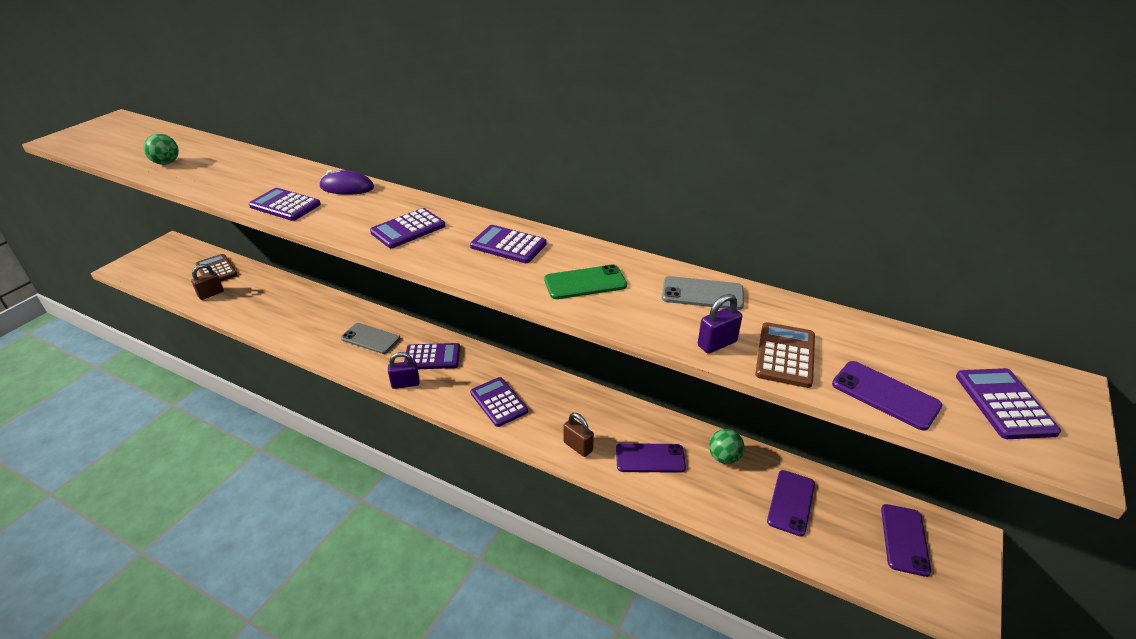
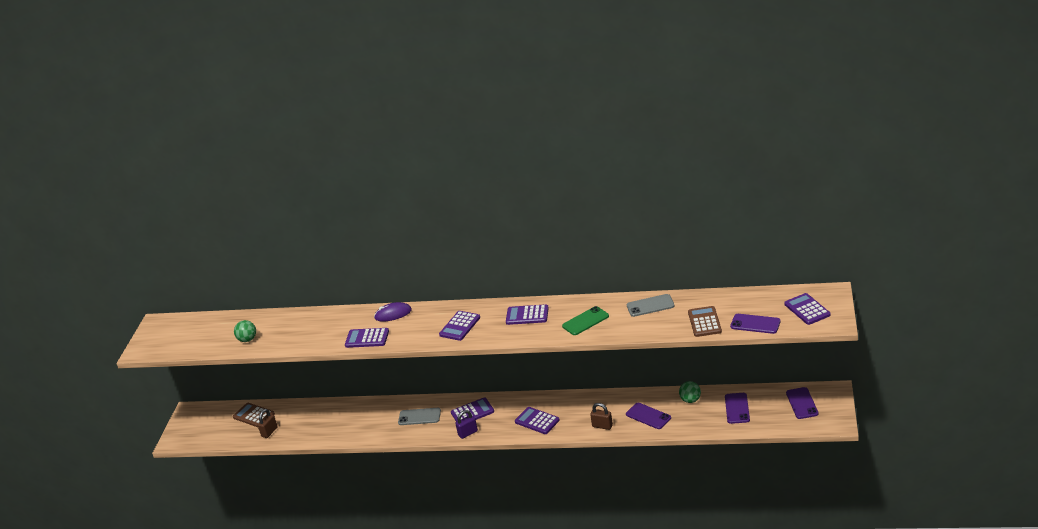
camera: 15 degrees left, 5 degrees down
purple phone [616,443,686,473] -> purple phone turned 60 degrees clockwise [626,403,671,429]
purple padlock [698,294,742,354] -> none

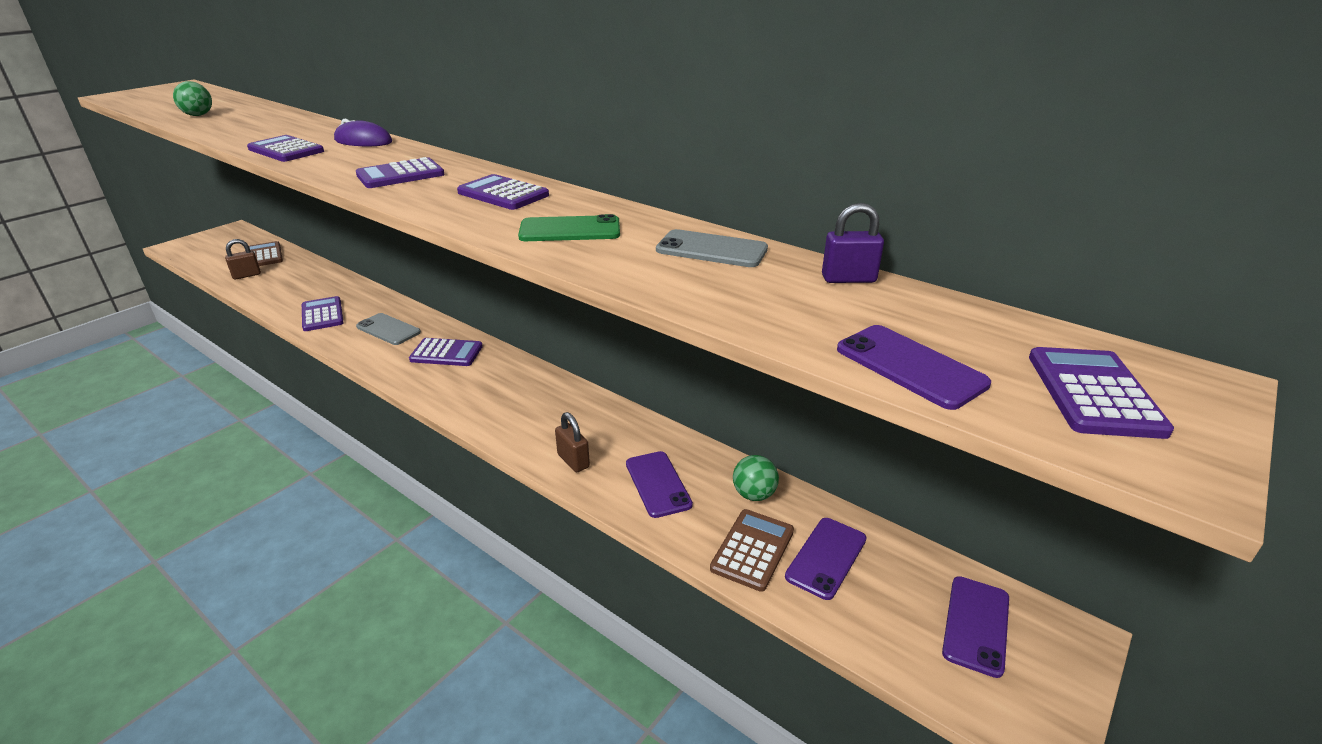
camera: 25 degrees right, 0 degrees up
purple padlock [455,410,478,439] -> purple padlock moved to [822,203,884,283]
purple calculator [515,407,560,434] -> purple calculator moved to [302,296,344,331]
brown calculator [688,306,722,337] -> brown calculator moved to [710,509,794,592]

